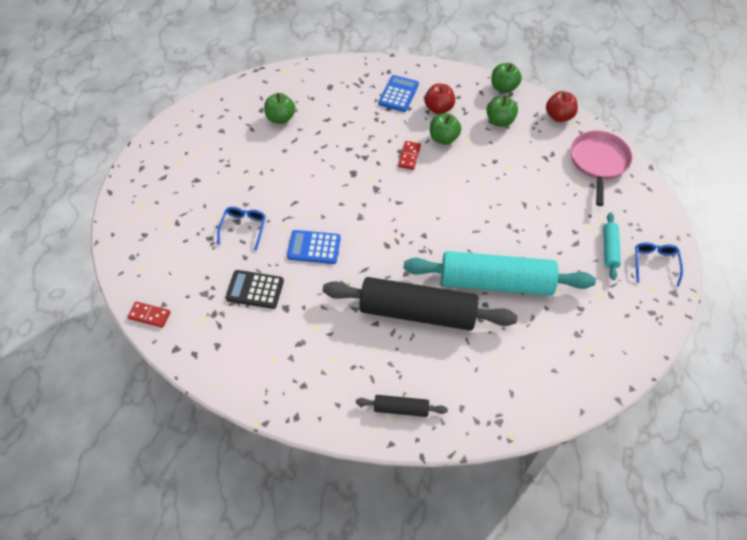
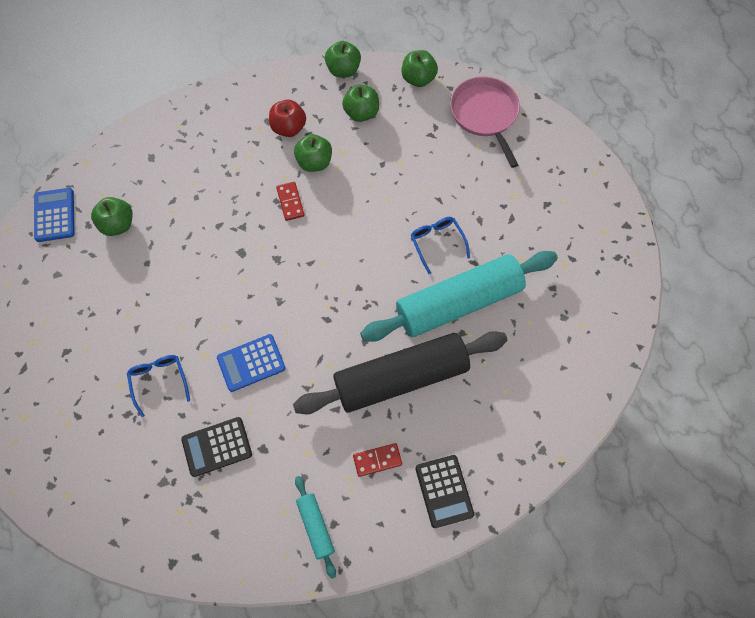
camera: 30 degrees left, 10 degrees up
red domino [127,302,170,328] -> red domino moved to [353,443,402,477]
black rolling pin [356,395,448,417] -> black calculator [415,455,474,528]
blue calculator [379,75,419,112] -> blue calculator moved to [34,188,75,242]
red apple [546,91,578,122] -> green apple [402,50,438,87]
turquoise rolling pin [603,212,621,280] -> turquoise rolling pin moved to [295,476,336,579]
blue glasses [635,242,683,287] -> blue glasses moved to [411,217,470,274]

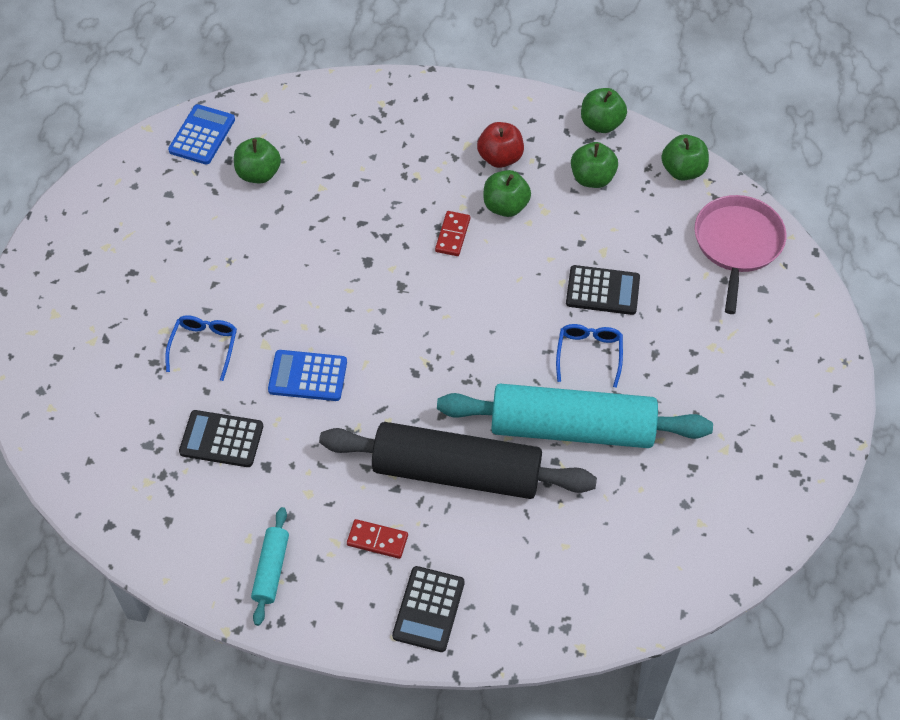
camera: 30 degrees right, 10 degrees down
none -> black calculator [566,265,640,315]

